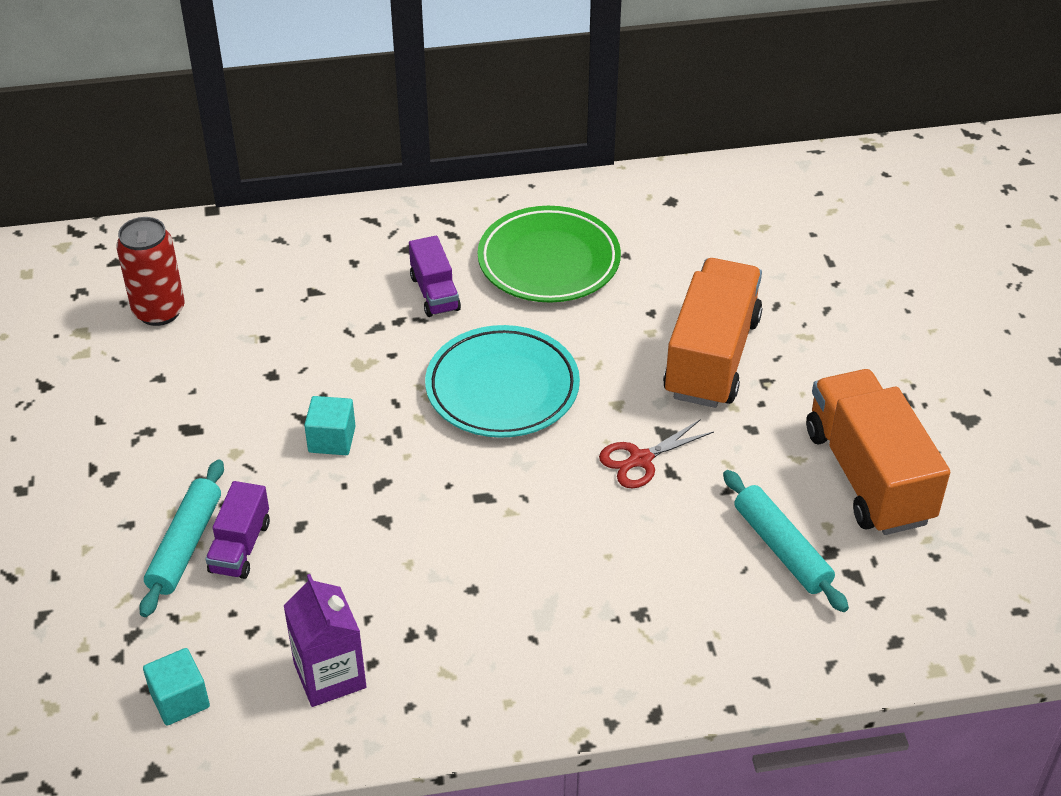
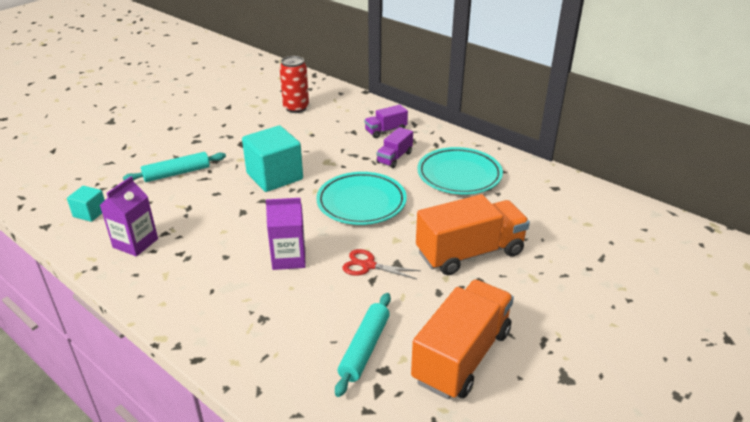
camera: 50 degrees right, 10 degrees down
purple truck [205,481,270,579] -> purple truck moved to [364,105,408,138]
turquoise cube [304,396,356,455] -> turquoise cube [242,126,303,192], size x1.95
green plate [478,206,621,303] -> turquoise plate [417,147,503,194]
none -> purple carton [266,198,305,270]

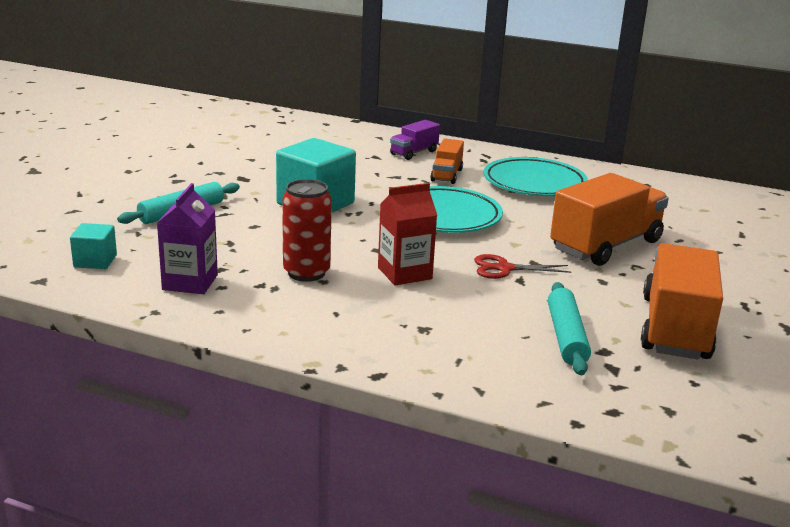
camera: 20 degrees left, 10 degrees down
purple carton [266,198,305,270] -> red carton [378,183,437,285]
red can [280,56,309,113] -> red can moved to [282,179,332,282]
purple truck [376,127,413,168] -> orange truck [430,138,464,184]

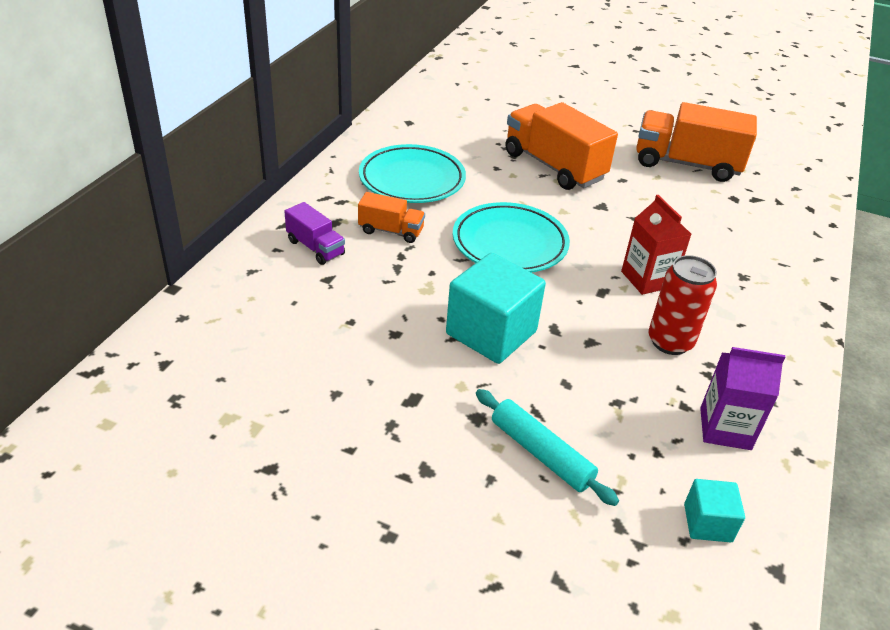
camera: 90 degrees left, 15 degrees up
red scissors [474,254,571,279] -> none
turquoise rolling pin [548,282,591,375] -> none

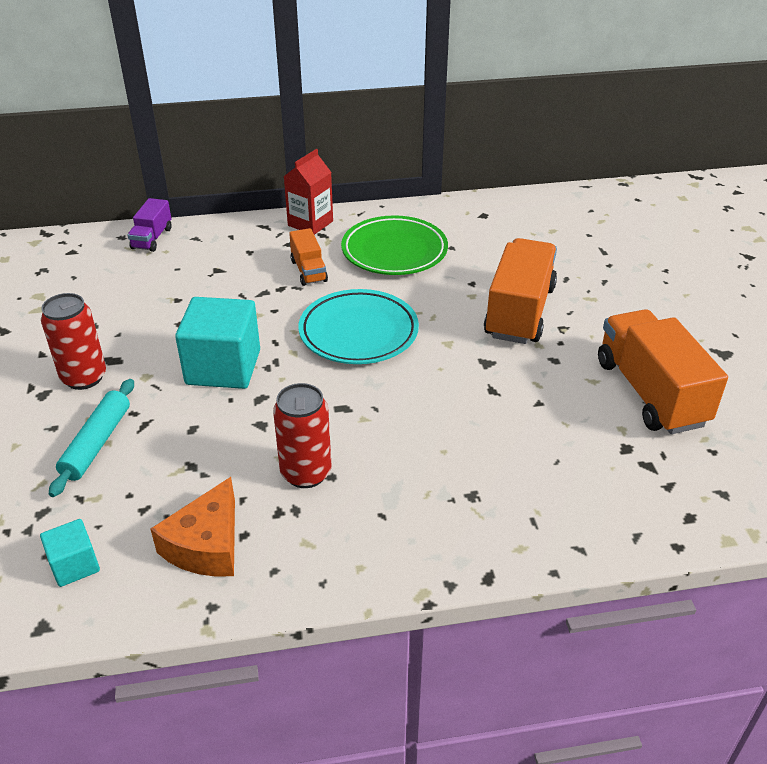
camera: 60 degrees right, 0 degrees up
purple truck [284,202,345,265] -> purple truck moved to [128,198,172,252]
turquoise plate [359,144,466,203] -> green plate [341,215,448,275]
red carton [621,195,691,295] -> red carton moved to [283,149,333,235]
purple carton [700,347,785,450] -> orange cheese [151,477,235,577]
none -> red can [41,293,106,390]

